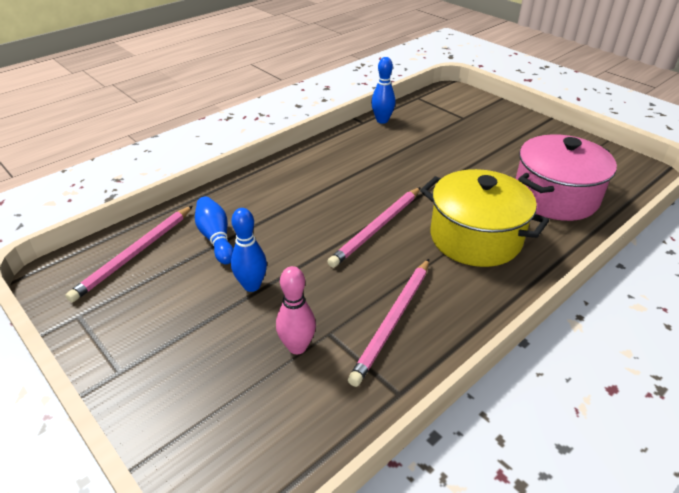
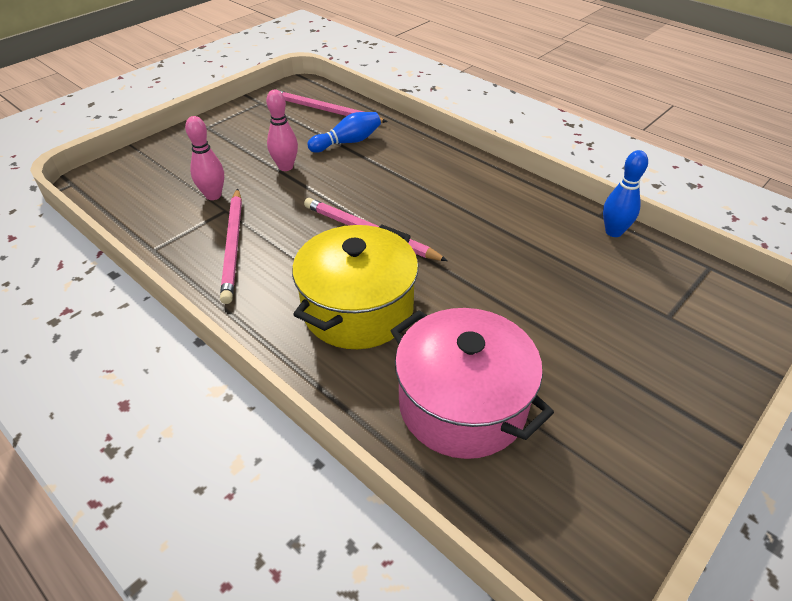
camera: 85 degrees right, 5 degrees up
blue bowling pin [231,208,267,292] -> pink bowling pin [266,90,298,171]
pink pencil [348,259,429,387] -> pink pencil turned 120 degrees counterclockwise [220,189,242,304]

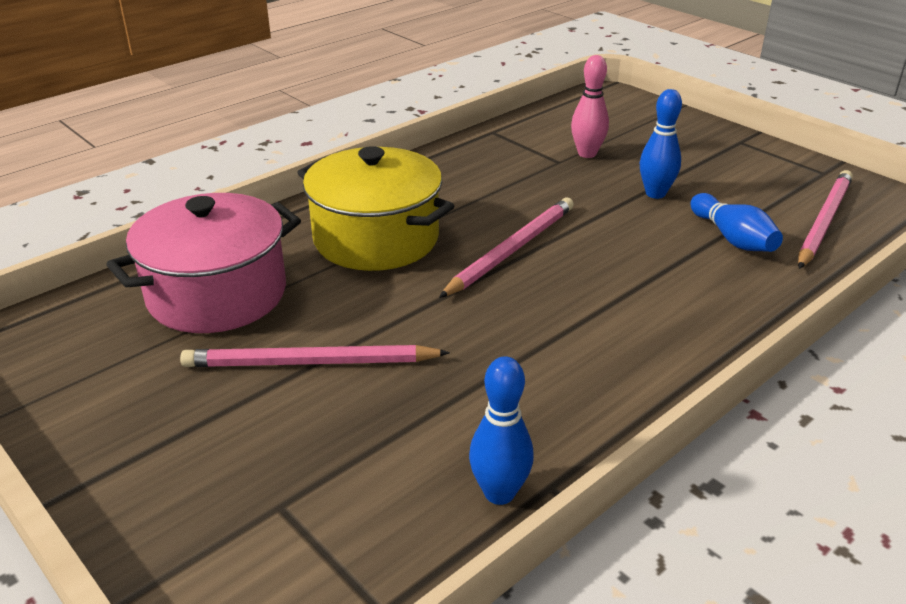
camera: 95 degrees right, 10 degrees down
pink pencil [220,189,242,304] -> pink pencil moved to [180,345,450,367]
pink bowling pin [266,90,298,171] -> blue bowling pin [640,89,682,199]

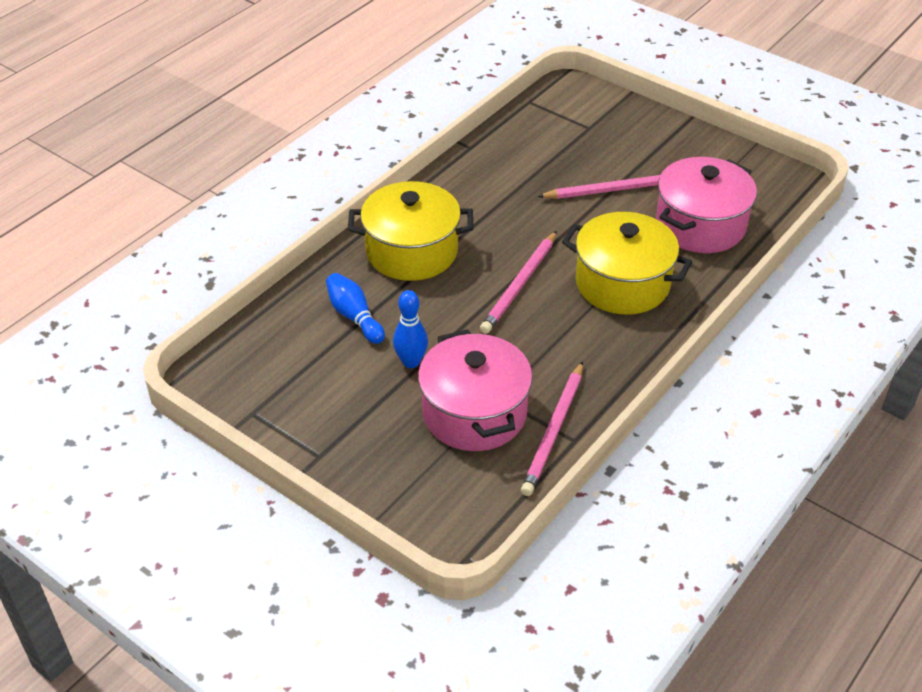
camera: 170 degrees right, 10 degrees up
blue bowling pin [469,356,534,505] -> none
pink bowling pin [571,55,609,158] -> pink pot [418,329,533,451]
pink pencil [798,170,853,269] -> pink pencil moved to [521,361,583,496]
none -> yellow pot [348,181,473,281]

